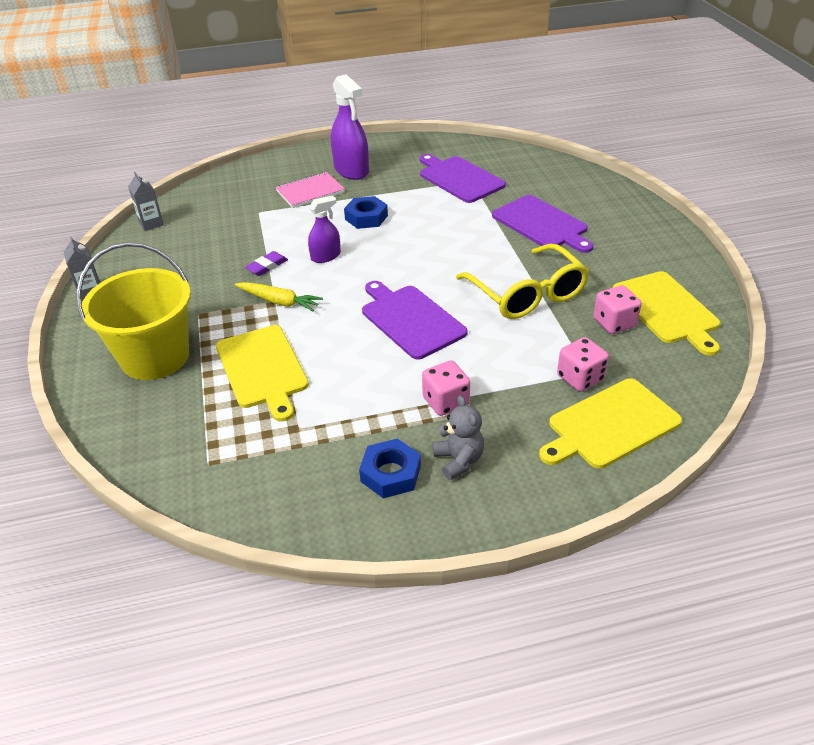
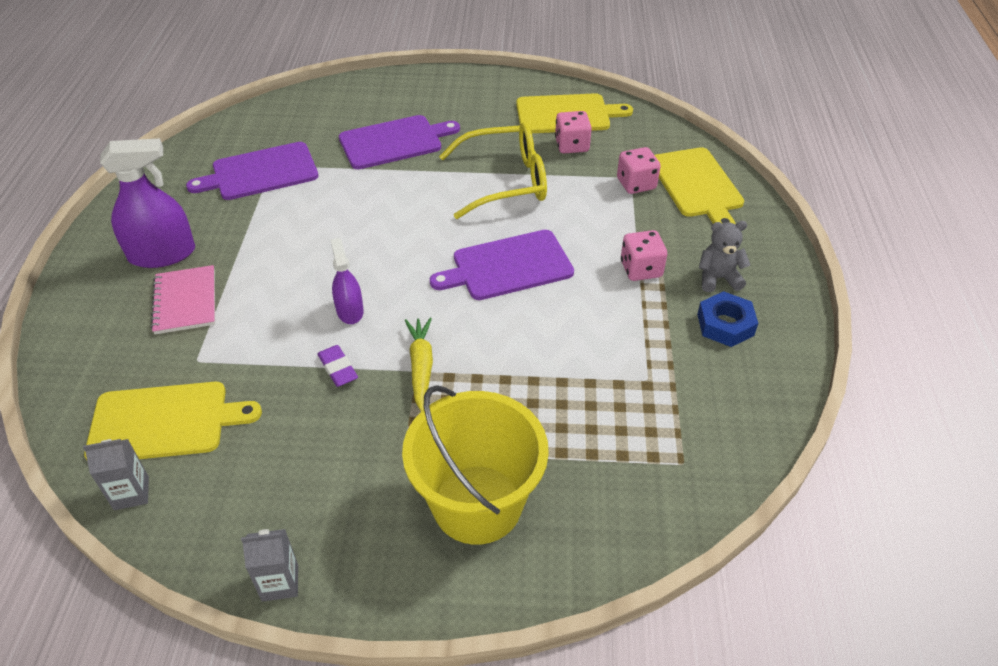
camera: 75 degrees left, 5 degrees up
yellow cutting board [216,325,309,422] -> yellow cutting board moved to [84,382,262,460]
yellow carrot [234,282,323,311] -> yellow carrot turned 45 degrees counterclockwise [405,318,433,411]
blue nut [344,196,388,229] -> none

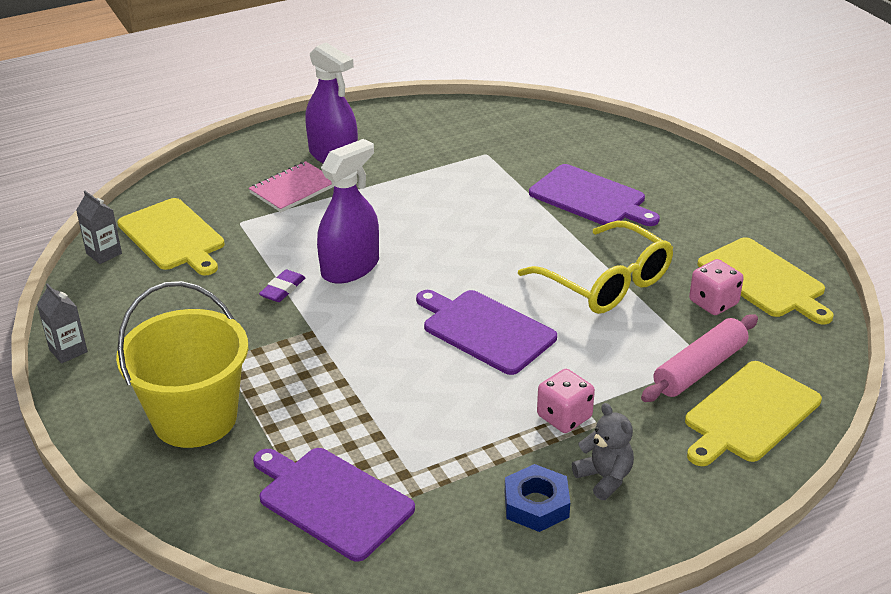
camera: 60 degrees right, 10 degrees down
purple cutting board [186,142,318,200] -> purple cutting board moved to [253,448,415,562]
purple spray bottle [331,238,364,324] -> purple spray bottle [317,139,379,284], size x1.71
yellow carrot [405,318,433,411] -> none
pink dice [617,147,661,194] -> pink rolling pin [641,314,758,402]

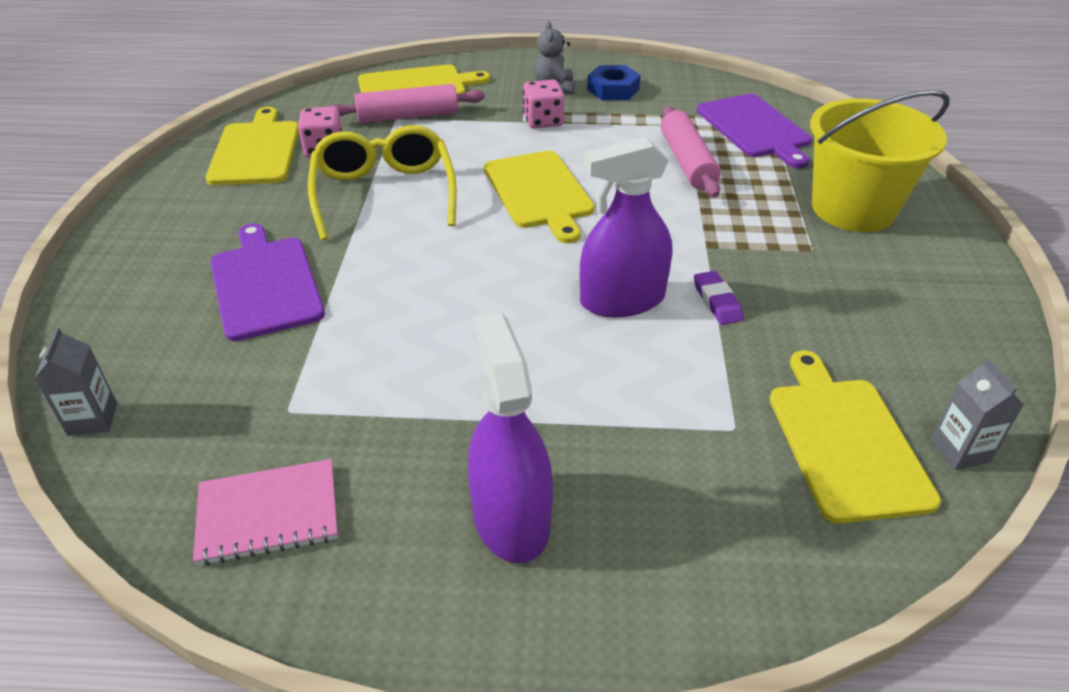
camera: 150 degrees left, 5 degrees up
grey carton [37,283,88,364] -> grey carton moved to [34,327,117,436]
pink notebook [249,161,334,212] -> pink notebook moved to [193,459,338,566]
purple eraser [259,269,305,302] -> purple eraser turned 75 degrees counterclockwise [694,271,744,325]
purple cutting board [416,290,557,375] -> yellow cutting board [484,151,595,243]
none -> pink rolling pin [661,106,721,198]

